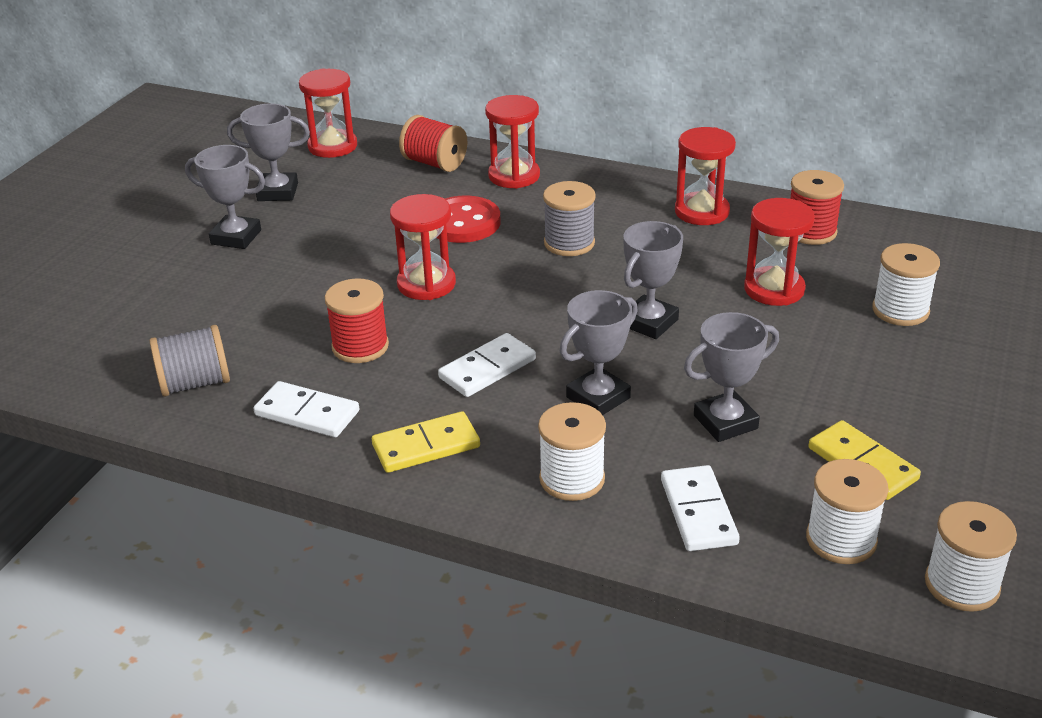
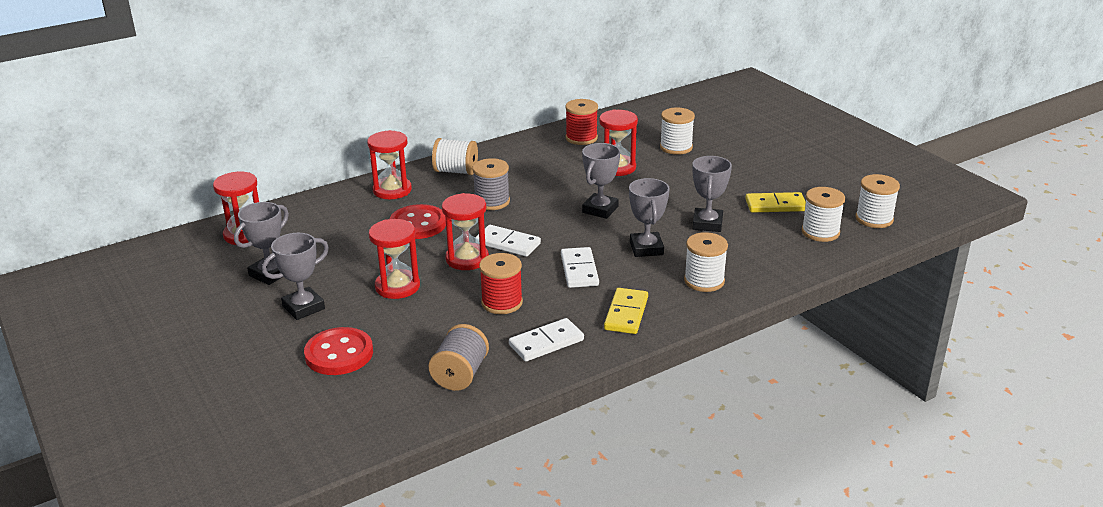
camera: 55 degrees left, 5 degrees down
red spool [399,115,467,172] -> none
grey trophy [623,221,683,339] -> grey trophy turned 45 degrees clockwise [582,143,620,219]
white domino [661,465,740,551] -> white domino moved to [475,225,541,257]
red hourglass [675,127,736,225] -> red hourglass moved to [369,219,420,299]
none -> red button [304,327,373,375]
none -> white spool [432,138,478,175]

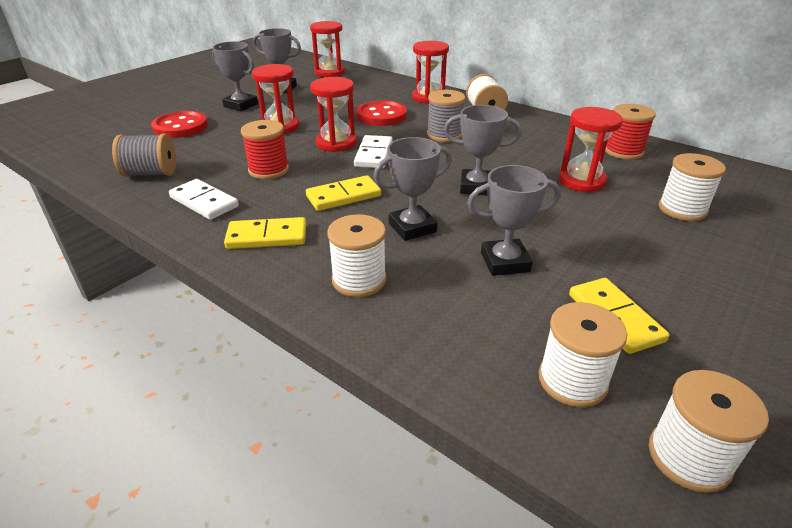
camera: 70 degrees right, 5 degrees up
white domino [561,247,599,288] -> yellow domino [306,175,381,211]

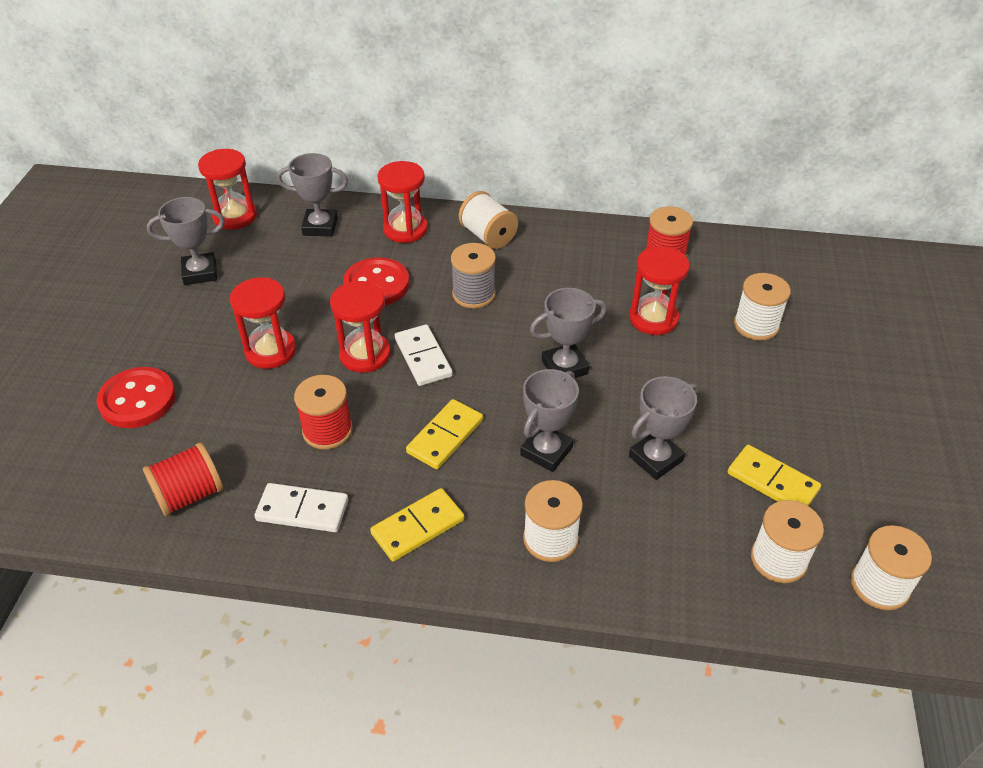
camera: 30 degrees left, 10 degrees up
grey spool [112,133,176,177] -> red spool [143,443,223,517]
grey trophy [212,41,258,111] -> grey trophy moved to [277,153,348,236]

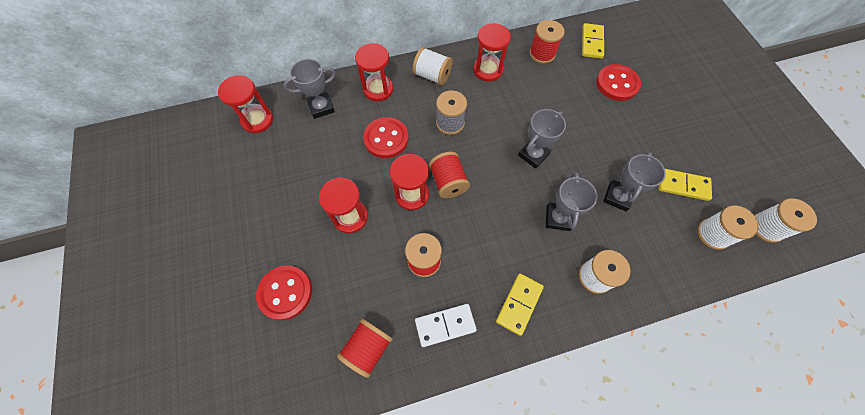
camera: 25 degrees left, 20 degrees up
grey trophy [147,197,225,285] -> none
white domino [395,324,453,386] -> red spool [429,152,470,198]
yellow domino [406,399,483,469] -> yellow domino moved to [582,23,604,59]
red hourglass [629,246,690,335] -> red hourglass moved to [473,23,511,82]
white spool [734,273,791,341] -> red button [596,64,641,101]

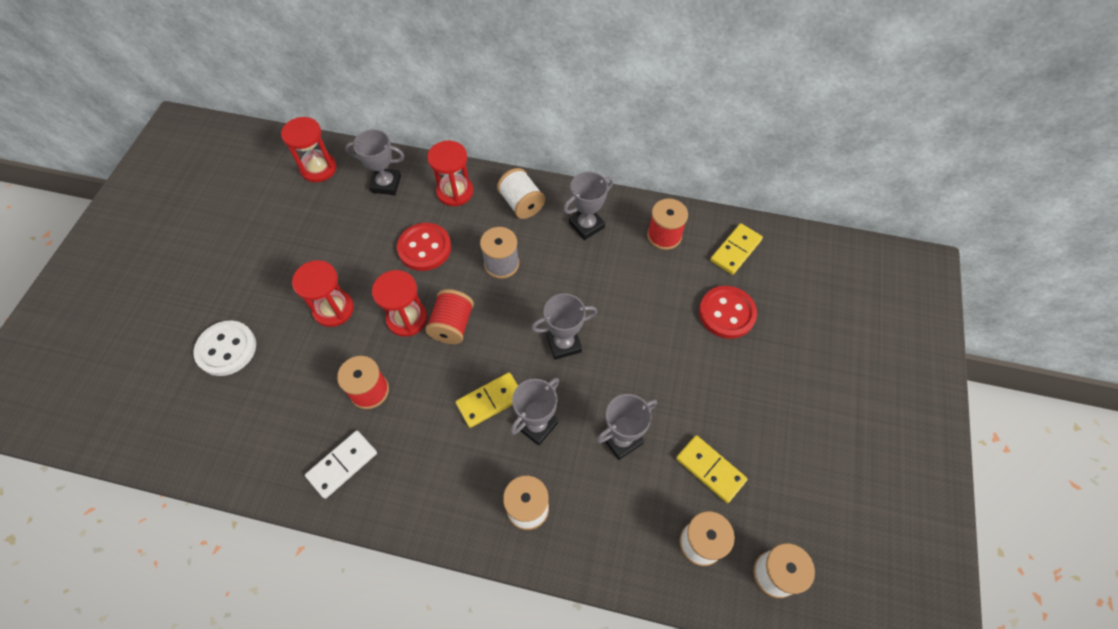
camera: 30 degrees right, 5 degrees down
red button [256,265,312,320] -> white button [194,320,256,376]
red spool [337,318,393,378] -> none
white domino [415,304,477,347] -> white domino turned 60 degrees counterclockwise [305,431,377,499]
red hourglass [473,23,511,82] -> grey trophy [563,171,613,240]
yellow domino [496,273,544,336] -> yellow domino moved to [456,372,518,428]

